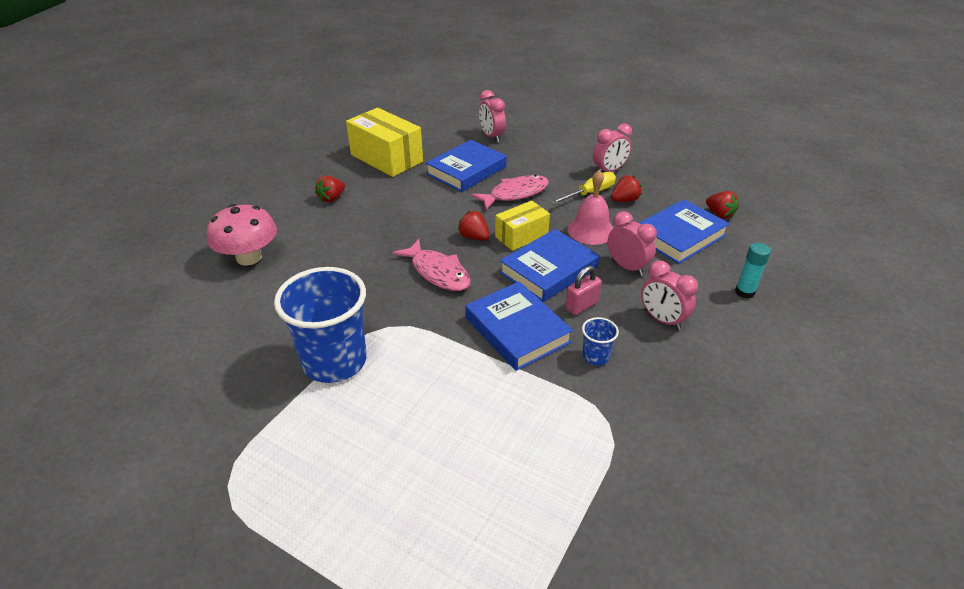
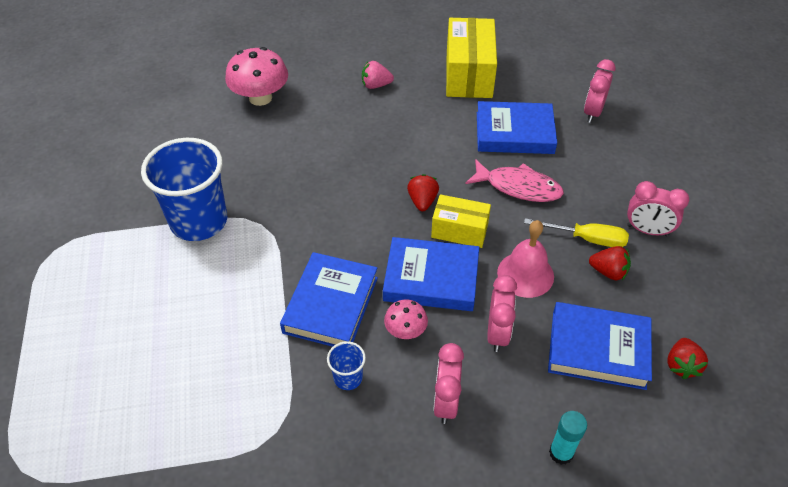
camera: 50 degrees right, 10 degrees up
red strawberry [315,175,345,203] -> pink strawberry [362,61,394,89]
pink fish [392,239,471,291] -> none
pink padlock [566,266,602,315] -> pink mushroom [384,299,428,339]

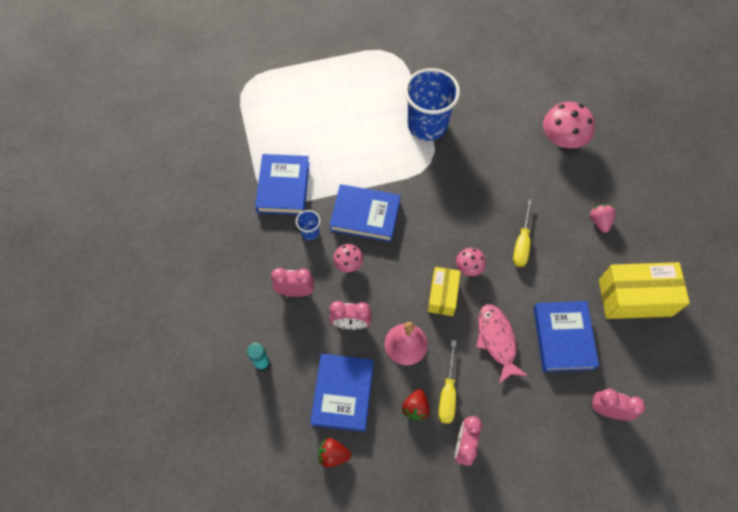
camera: 85 degrees right, 15 degrees up
blue book [383,237,479,311] -> blue book moved to [255,154,310,215]
red strawberry [407,174,439,211] -> pink mushroom [456,248,486,276]
pink fish [466,159,564,202] -> pink fish turned 150 degrees clockwise [476,304,528,383]
none -> yellow screwdriver [513,198,533,267]

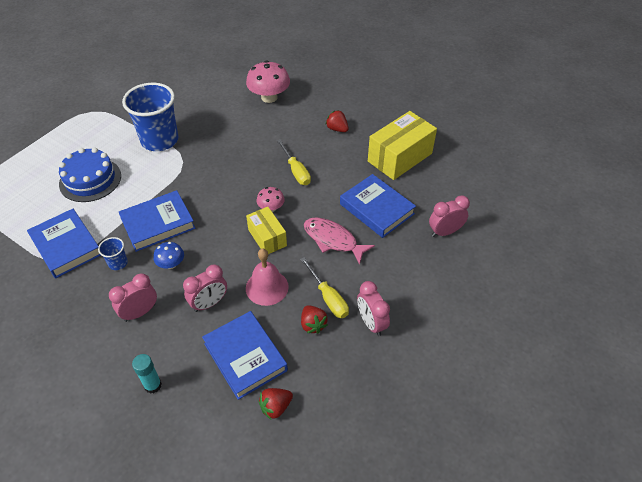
camera: 40 degrees left, 15 degrees down
pink mushroom [333,244,363,272] -> blue mushroom [154,242,184,269]
pink strawberry [590,204,616,233] -> red strawberry [326,110,349,132]
none -> blue cake [59,148,121,202]

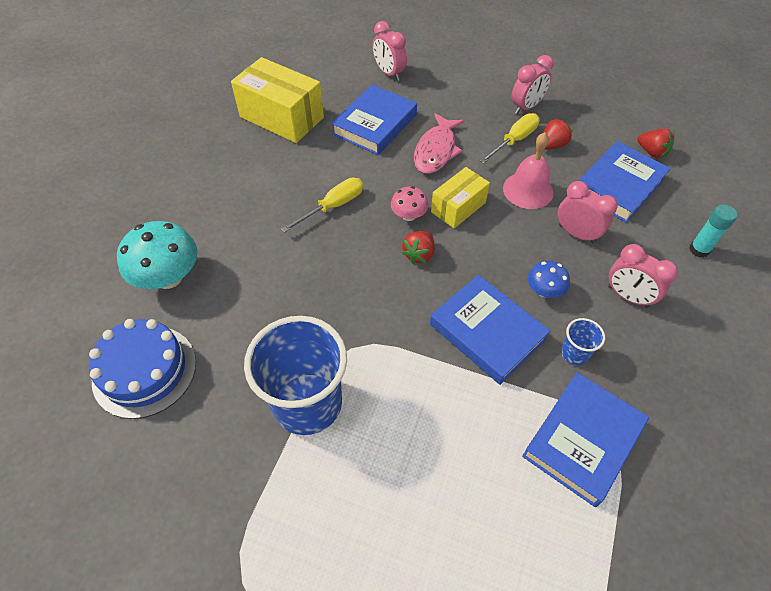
camera: 105 degrees left, 5 degrees up
blue cake [59,148,121,202] -> blue cake moved to [89,319,196,419]
pink mushroom [246,61,290,103] -> turquoise mushroom [117,221,197,289]
red strawberry [326,110,349,132] -> red strawberry moved to [401,231,435,264]

